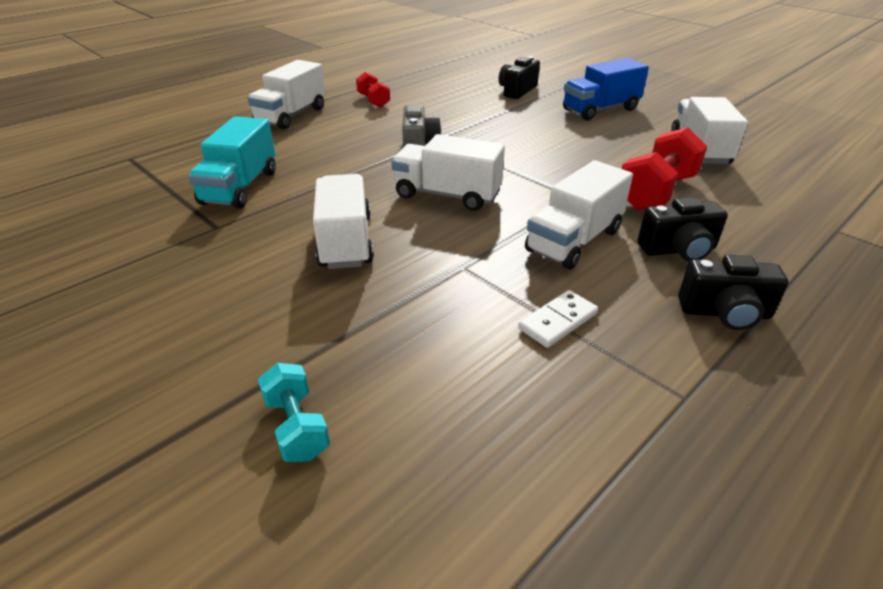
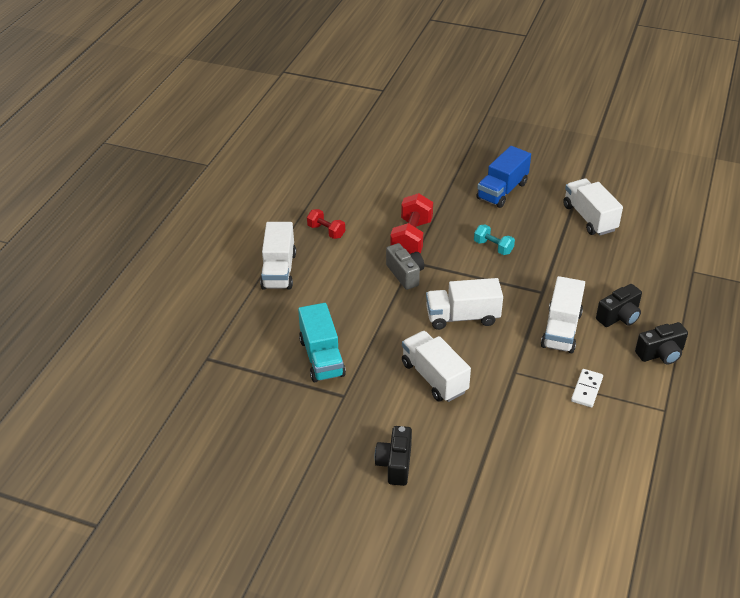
camera: 25 degrees left, 5 degrees up
turquoise dumbbell [258,363,330,462] -> turquoise dumbbell moved to [474,224,515,255]
black camera [499,56,540,99] -> black camera moved to [375,426,412,486]
red dumbbell [622,127,707,210] -> red dumbbell moved to [390,193,433,254]

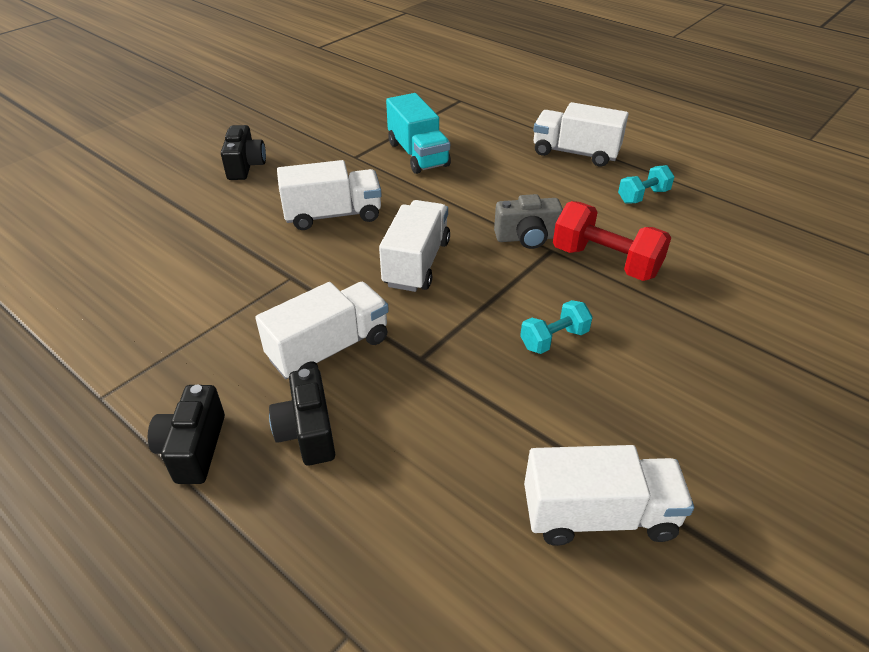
camera: 110 degrees right, 0 degrees up
turquoise truck [298,303,346,382] -> turquoise truck turned 120 degrees counterclockwise [386,93,451,174]
red dumbbell [307,209,345,239] -> turquoise dumbbell [618,165,675,203]
black camera [375,426,412,486] -> black camera turned 60 degrees clockwise [221,125,266,180]
blue truck [476,146,531,208] -> none
white truck [541,276,585,353] -> white truck turned 105 degrees clockwise [255,282,389,379]
white domino [571,369,603,408] -> none

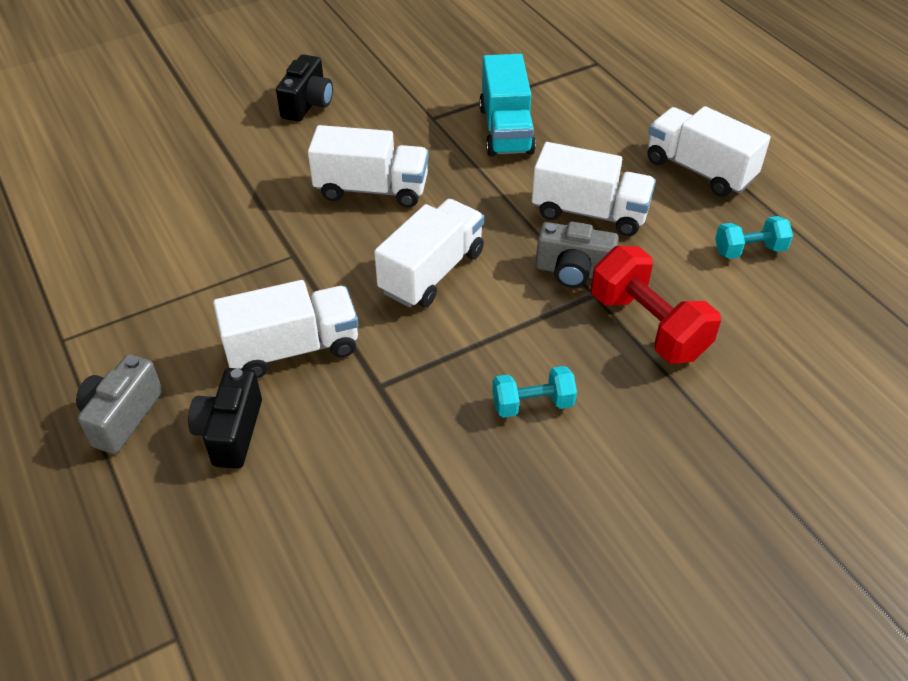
camera: 20 degrees right, 5 degrees up
black camera [148,385,225,484] -> grey camera [76,354,162,454]
white truck [524,445,694,546] -> white truck moved to [532,142,656,236]

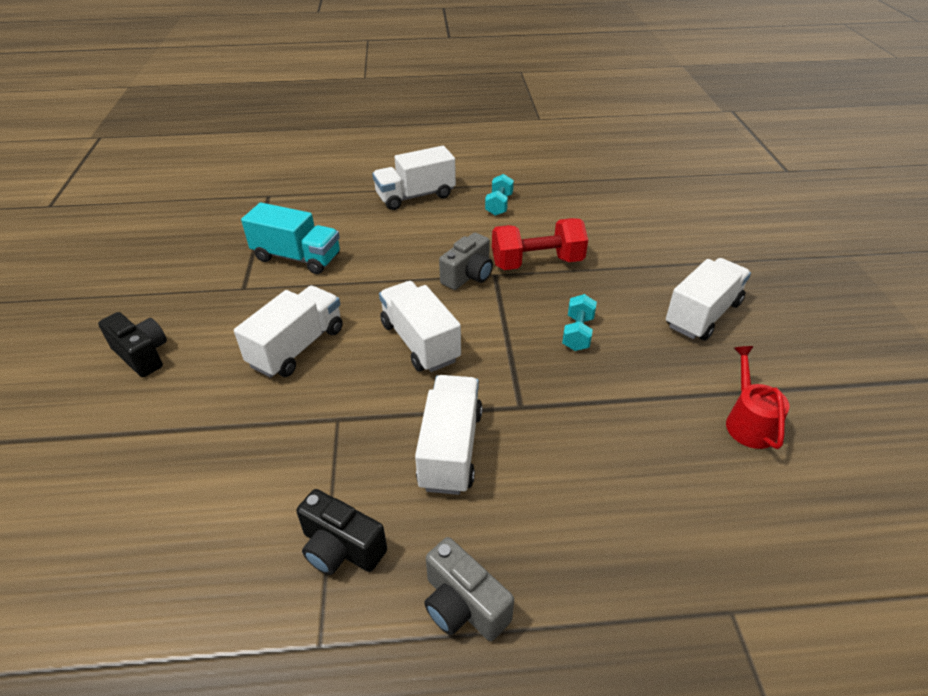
camera: 65 degrees left, 5 degrees down
black camera [188,368,262,469] -> black camera moved to [296,489,387,575]
white truck [532,142,656,236] -> white truck moved to [666,258,751,341]
none -> red watering can [726,346,790,449]

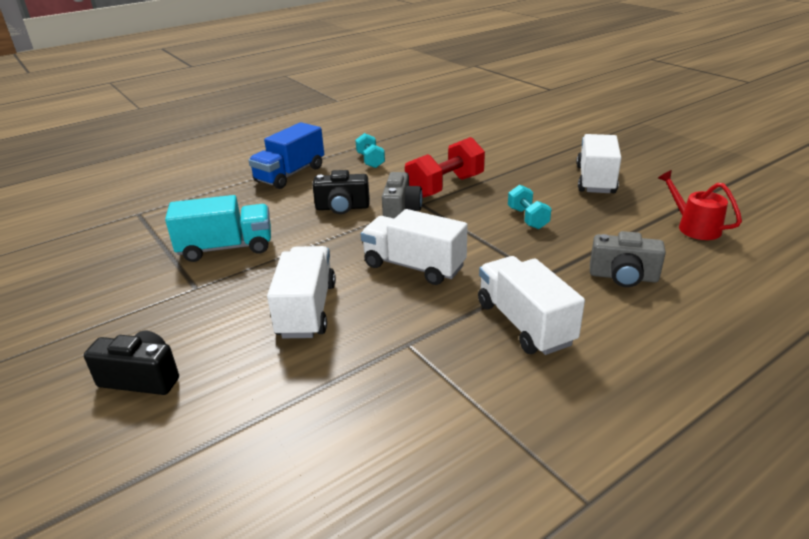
camera: 30 degrees left, 10 degrees down
black camera [296,489,387,575] -> black camera moved to [312,170,370,214]
white truck [372,146,456,210] -> blue truck [248,122,324,189]
grey camera [424,537,514,641] -> grey camera moved to [590,231,666,287]

